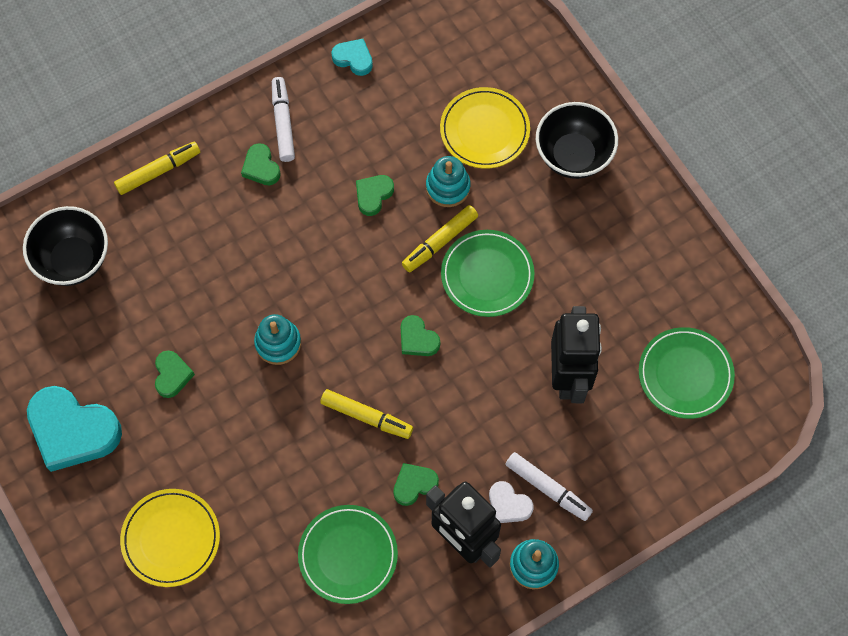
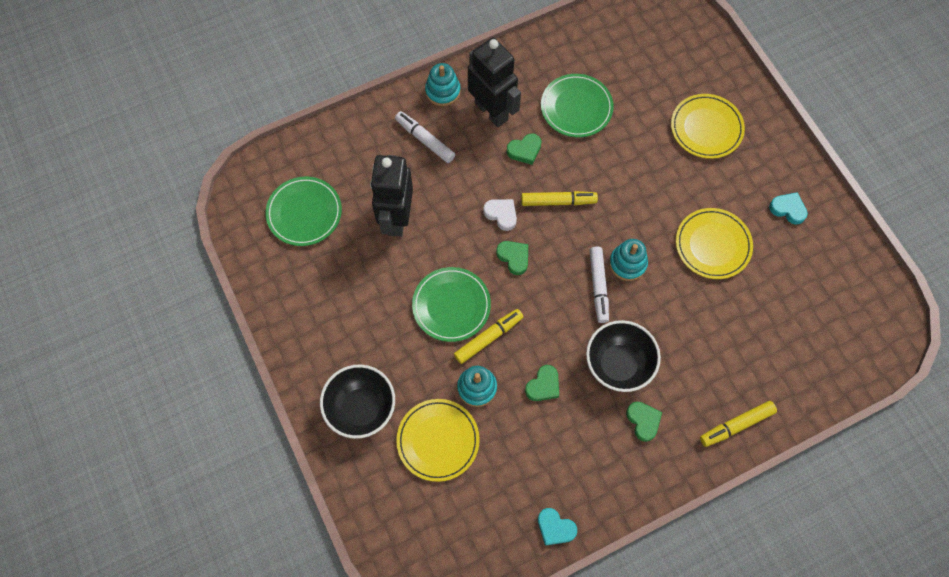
camera: 175 degrees left, 0 degrees up
black bowl [23,206,108,286] -> black bowl moved to [586,320,661,392]
turquoise heart [27,386,122,472] -> turquoise heart [769,192,808,225], size x0.49
green heart [155,351,195,398] -> yellow plate [676,208,753,279]
white marker [272,77,295,162] -> white marker moved to [589,247,609,323]
yellow marker [320,389,413,439] -> yellow marker turned 150 degrees clockwise [521,191,598,206]
white heart [489,481,534,523] -> white heart moved to [483,199,517,231]

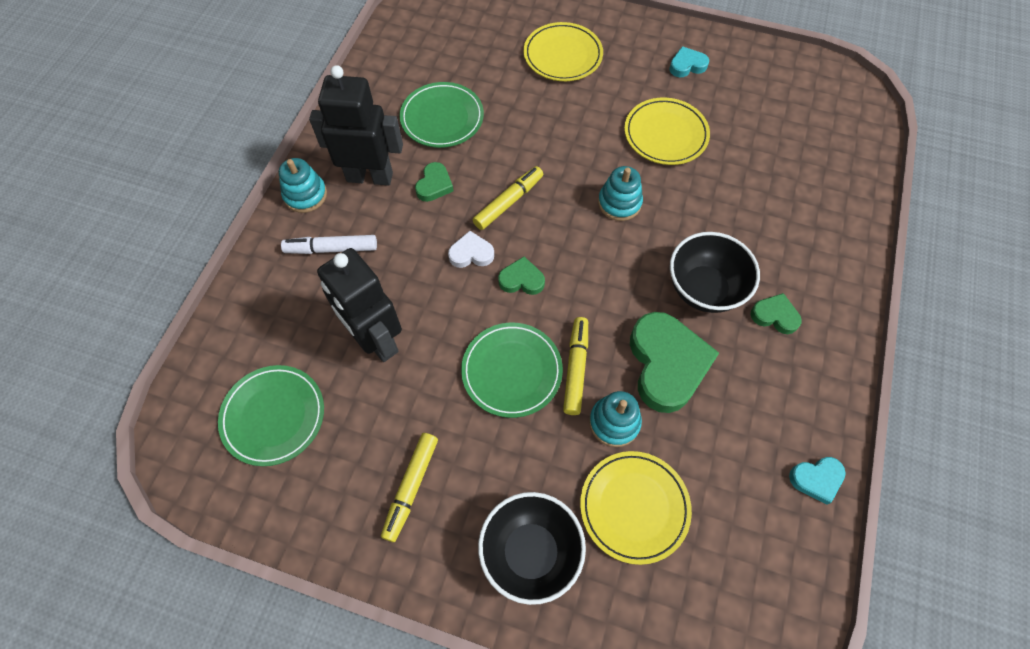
camera: 45 degrees left, 5 degrees down
green heart [525,365,559,401] -> green heart [630,312,719,413], size x2.03
white marker [589,247,609,323] -> none
yellow marker [700,401,777,447] -> yellow marker moved to [381,433,438,542]

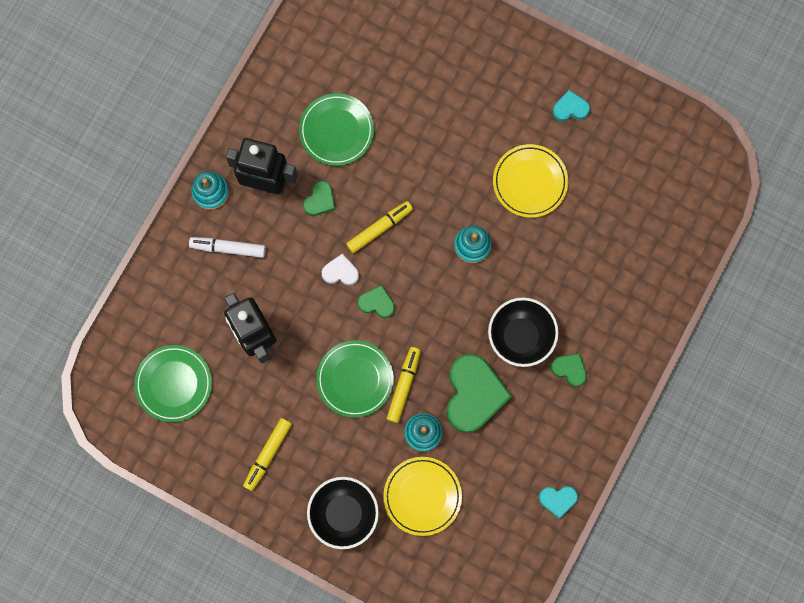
camera: 10 degrees right, 15 degrees up
yellow plate [524,22,603,81] -> none

